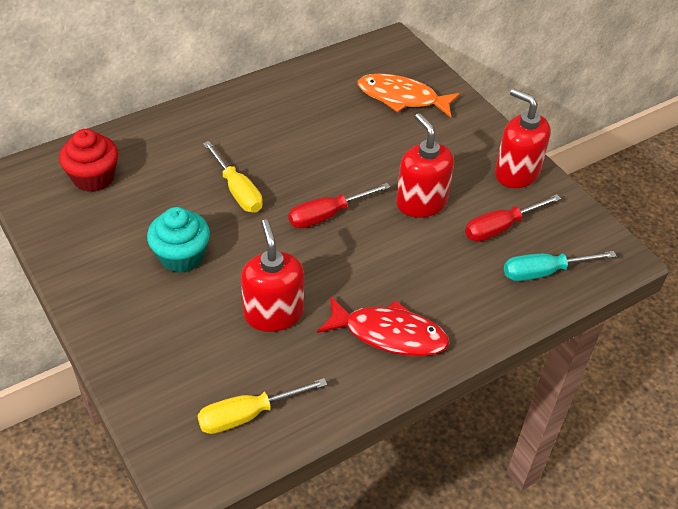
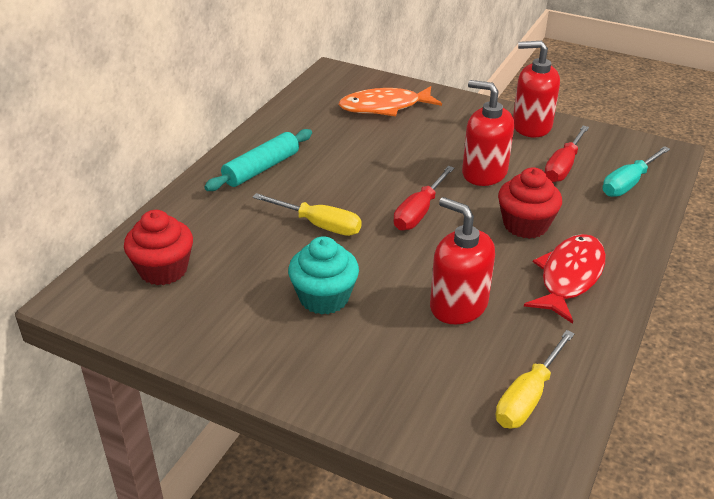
camera: 30 degrees left, 10 degrees down
red fish [317,296,449,356] -> red fish turned 45 degrees counterclockwise [524,234,606,324]
none -> turquoise rolling pin [204,129,312,191]
none -> red cupcake [498,167,562,239]

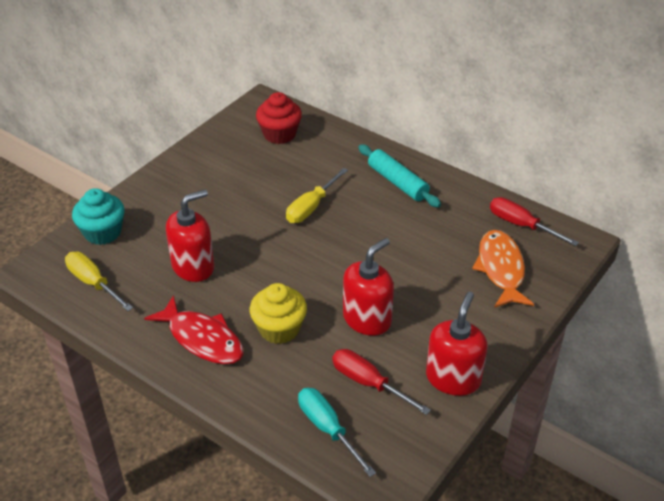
camera: 100 degrees right, 5 degrees up
turquoise cupcake [288,236,359,315] -> turquoise cupcake moved to [72,188,124,245]
red screwdriver [394,166,455,231] -> red screwdriver moved to [490,197,579,246]
red cupcake [498,167,562,239] -> yellow cupcake [250,283,307,344]

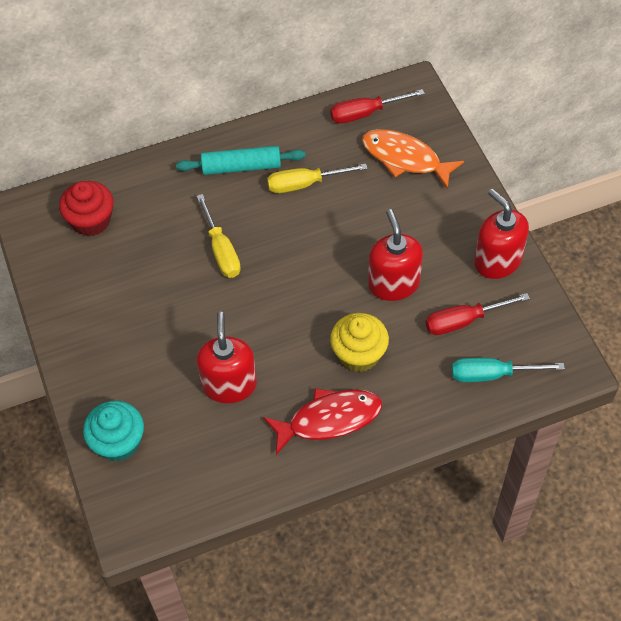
camera: 55 degrees left, 15 degrees up
yellow screwdriver [65,251,133,311] -> yellow screwdriver moved to [267,164,368,193]

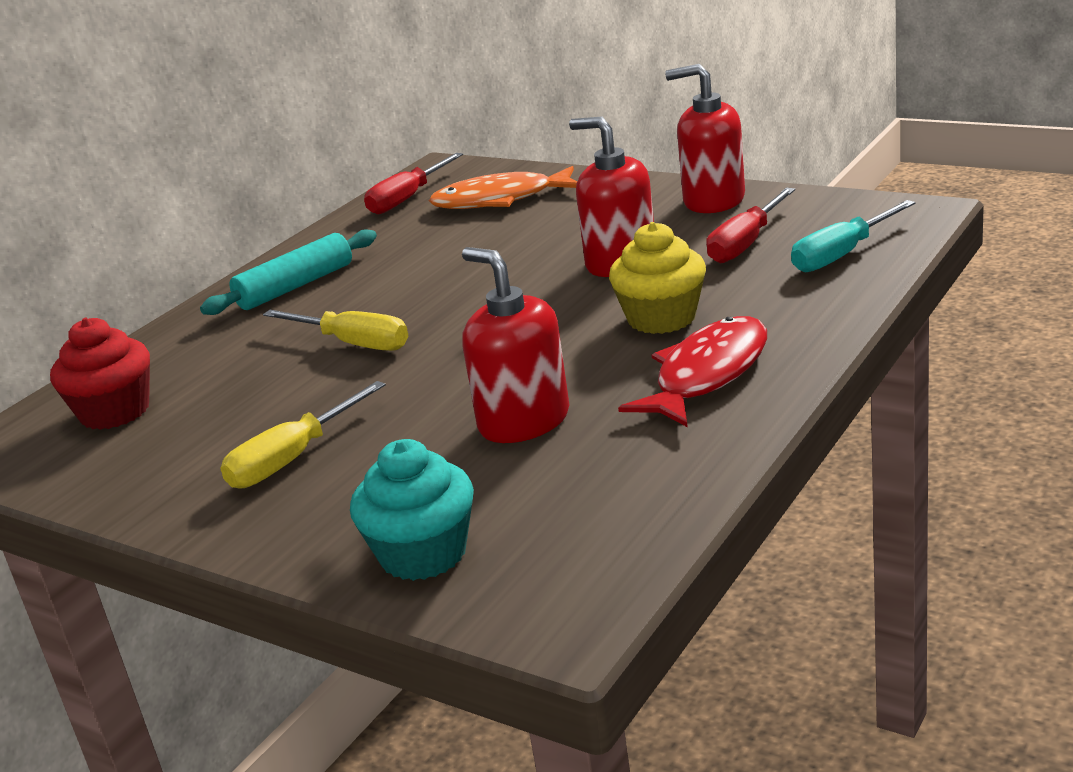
camera: 35 degrees left, 30 degrees down
yellow screwdriver [267,164,368,193] -> yellow screwdriver moved to [220,381,386,488]

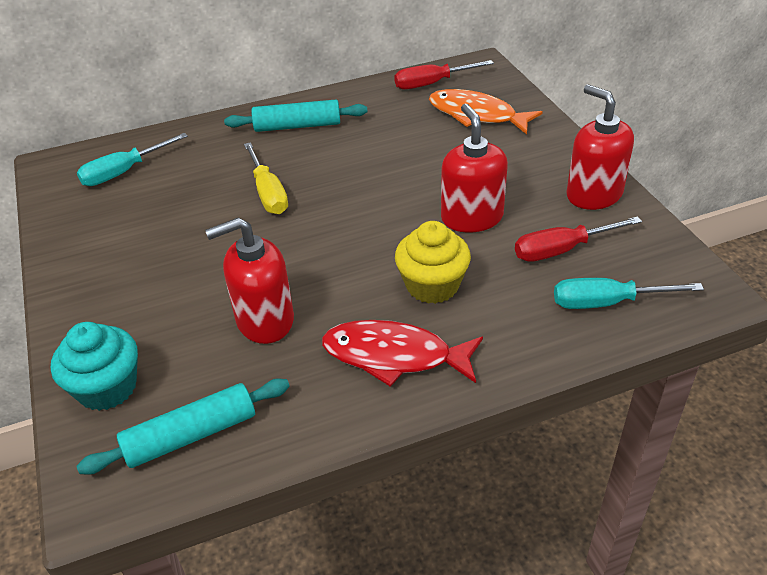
camera: 35 degrees right, 15 degrees up
red cupcake [50,318,150,430] -> turquoise screwdriver [77,133,188,186]
yellow screwdriver [220,381,386,488] -> none
red soap dispenser [462,247,569,443] -> red soap dispenser turned 105 degrees counterclockwise [205,217,294,344]
red fish [618,316,767,427] -> red fish turned 150 degrees counterclockwise [322,320,483,387]
none -> turquoise rolling pin [76,378,290,475]

